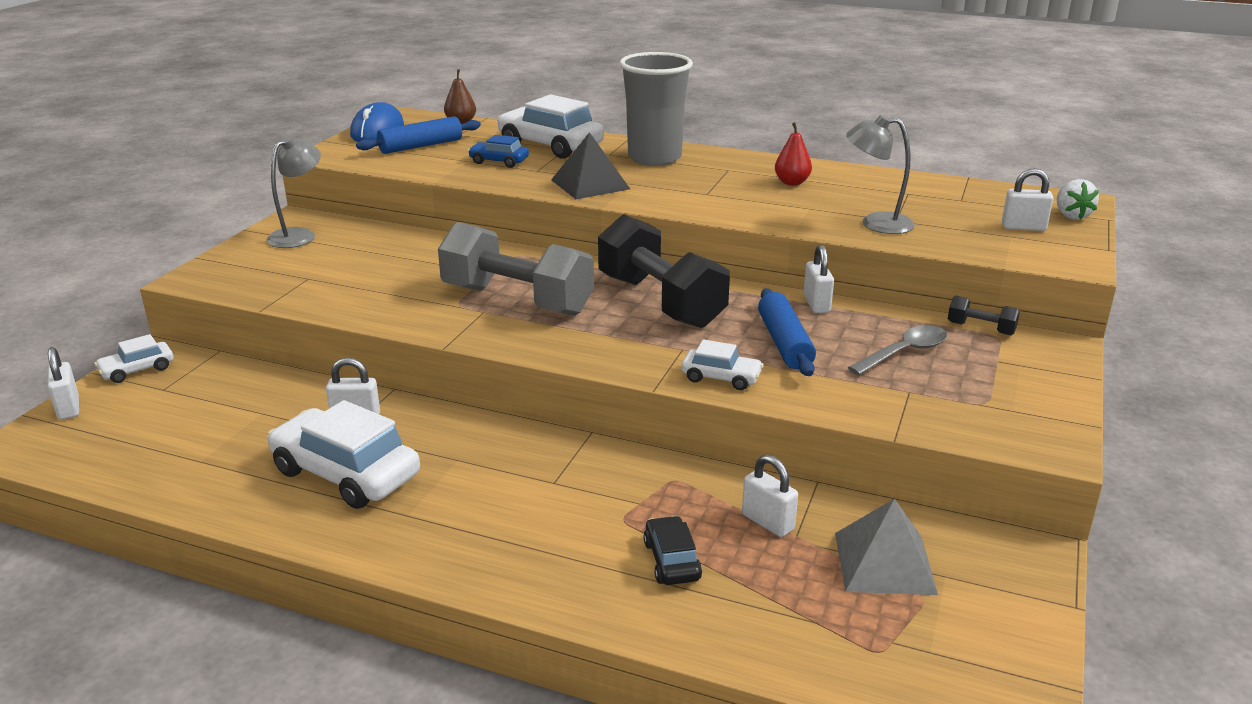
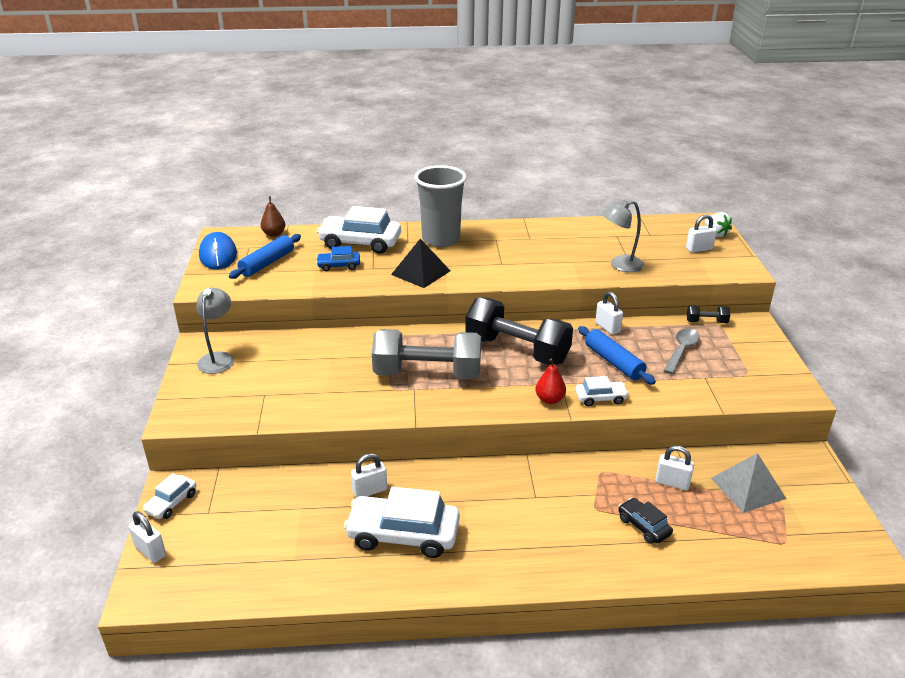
camera: 25 degrees left, 5 degrees up
red pear [775,122,812,185] -> red pear moved to [536,358,566,404]

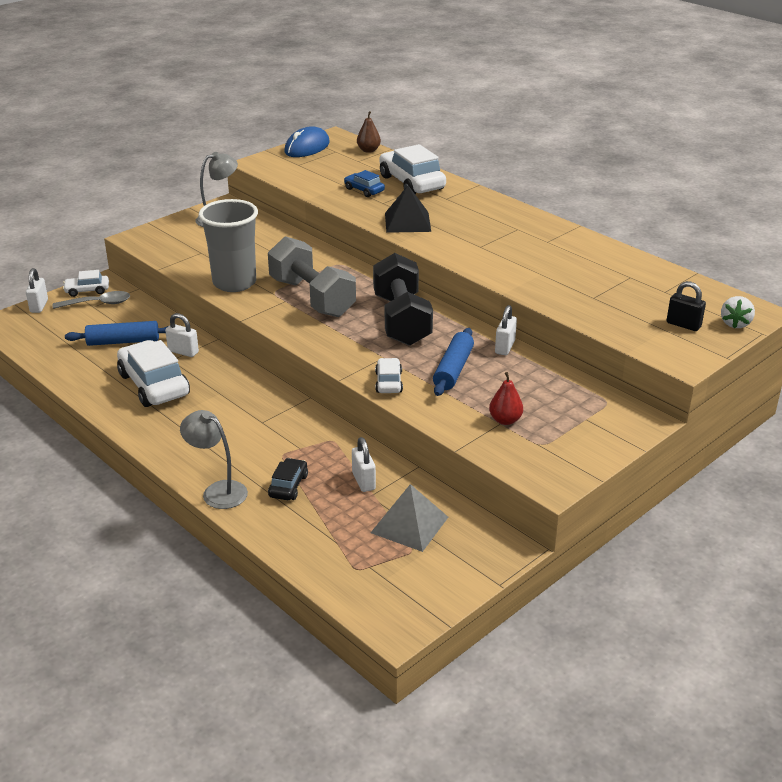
camera: 50 degrees right, 0 degrees up
blue rolling pin [229,234,301,279] -> blue rolling pin moved to [65,321,168,346]
grey cup [415,165,467,247] -> grey cup moved to [199,199,258,292]
red pear [536,358,566,404] -> red pear moved to [489,372,523,425]
white car [576,376,629,406] -> white car turned 135 degrees counterclockwise [375,358,403,393]
grey lamp [602,200,644,272] -> grey lamp moved to [180,410,248,509]
grey spoon [663,328,700,374] -> grey spoon moved to [52,291,130,309]
white padlock [686,214,717,253] -> black padlock [667,281,706,331]
black dumbbell [687,305,730,323] -> none

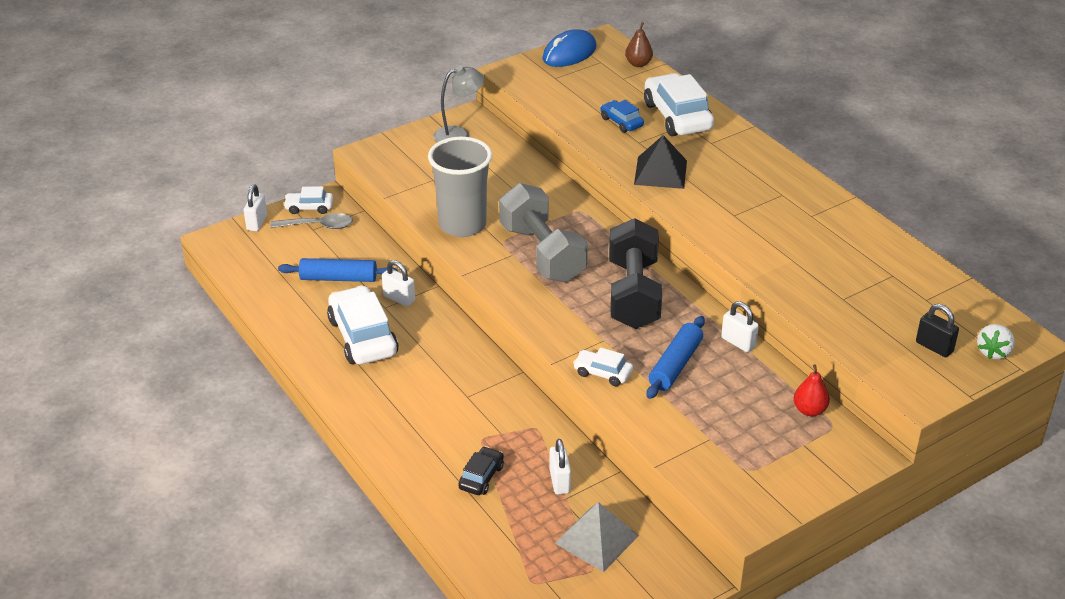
camera: 10 degrees right, 5 degrees up
grey lamp [180,410,248,509] -> none
white car [375,358,403,393] -> white car turned 75 degrees counterclockwise [573,348,633,386]
red pear [489,372,523,425] -> red pear moved to [793,364,830,416]
white padlock [495,305,517,355] -> white padlock turned 75 degrees counterclockwise [721,301,759,352]

